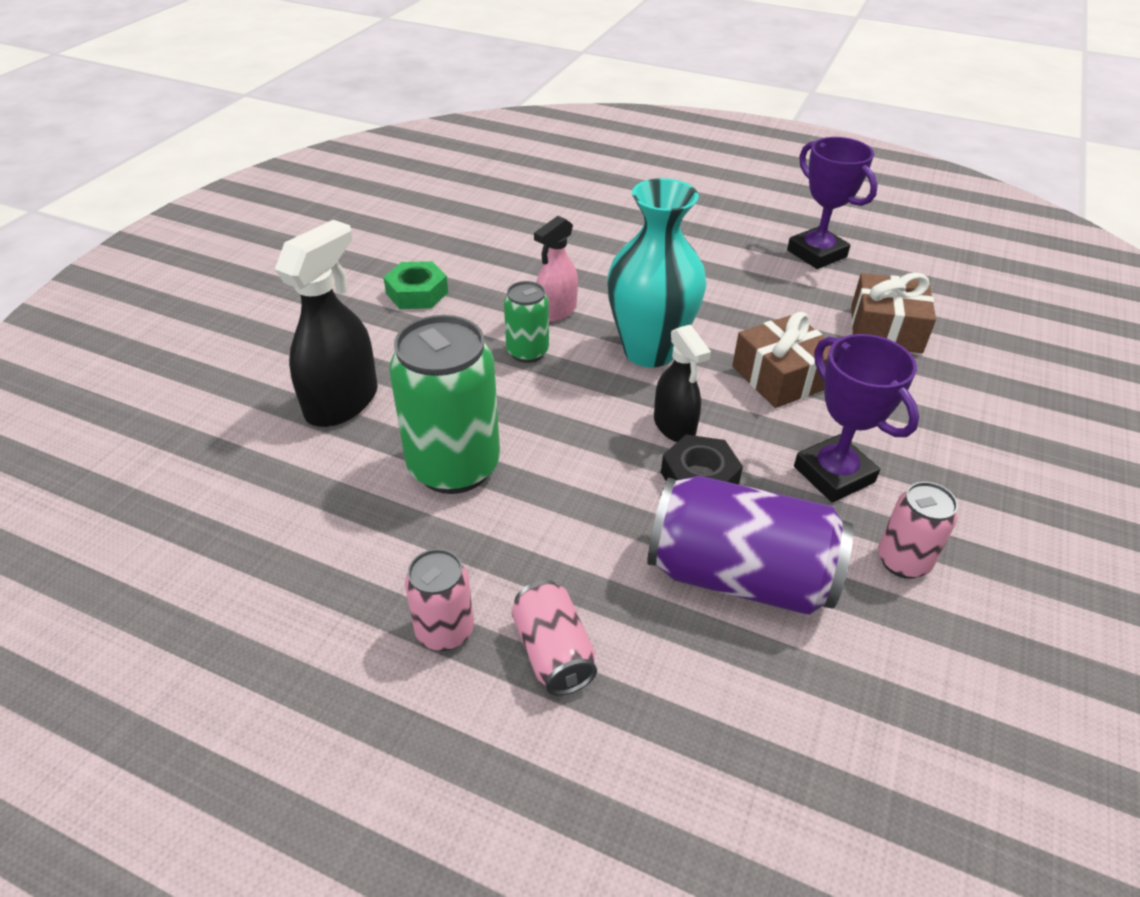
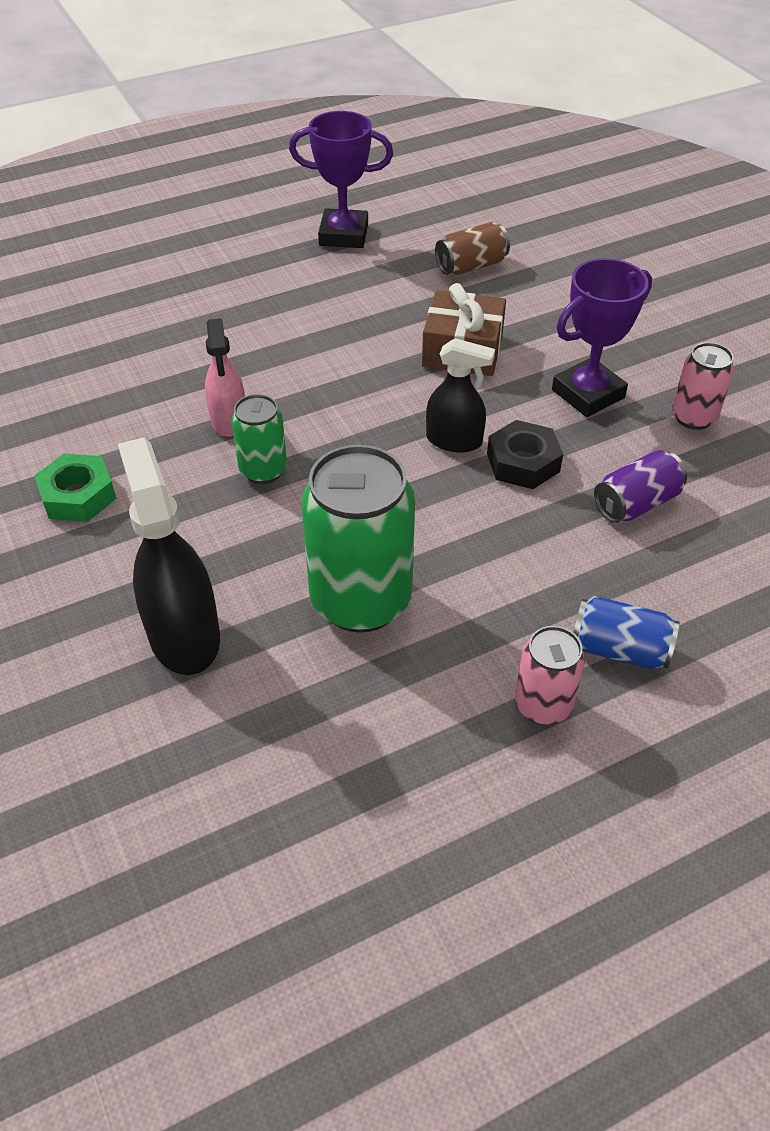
camera: 50 degrees left, 5 degrees up
pink can [512,580,597,696] -> blue can [573,596,679,669]
turquoise vase [607,178,707,367] -> none
purple can [647,476,854,615] -> purple can [594,450,687,523], size x0.53
purple trophy [794,334,919,503] -> purple trophy turned 45 degrees counterclockwise [552,258,652,417]
brown gift [851,273,936,353] -> brown can [435,222,510,275]

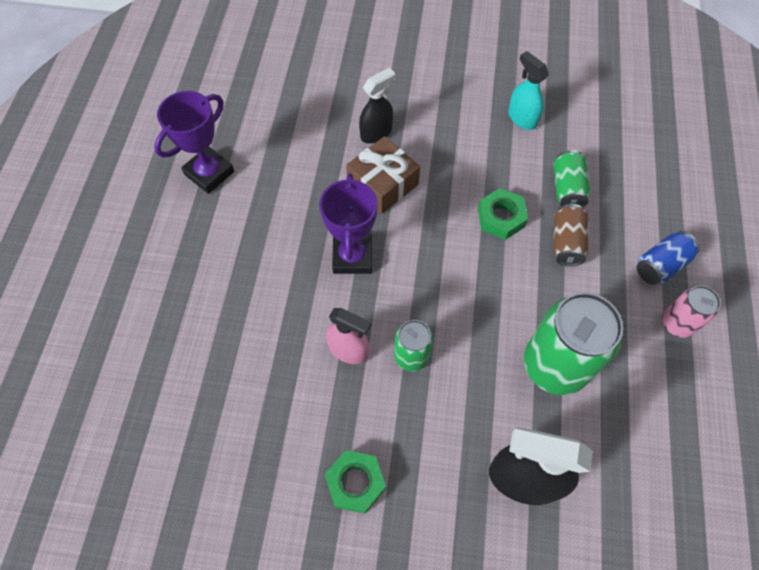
camera: 55 degrees left, 15 degrees up
black spray bottle [426,338,495,453] -> black spray bottle moved to [359,67,395,144]
brown can [435,222,510,275] -> brown can moved to [553,204,589,266]
black nut [487,420,563,489] -> green nut [478,188,528,240]
purple trophy [552,258,652,417] -> purple trophy moved to [319,173,378,274]
purple can [594,450,687,523] -> green can [553,150,591,207]
pink can [672,342,734,430] -> turquoise spray bottle [508,51,549,130]

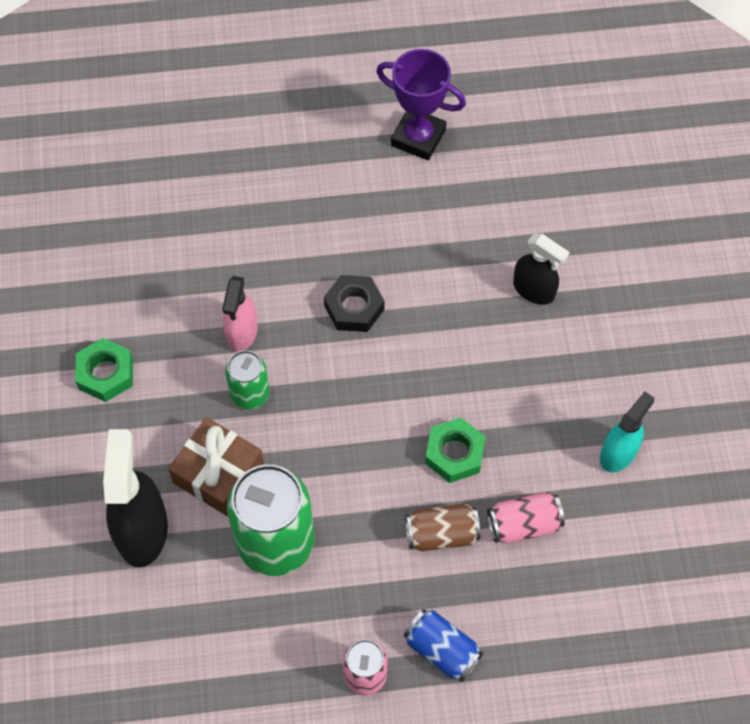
camera: 75 degrees right, 0 degrees up
purple trophy [319,173,378,274] -> black nut [324,275,384,332]
brown gift [346,136,420,214] -> brown gift moved to [168,417,264,516]
green can [553,150,591,207] -> pink can [487,492,565,544]

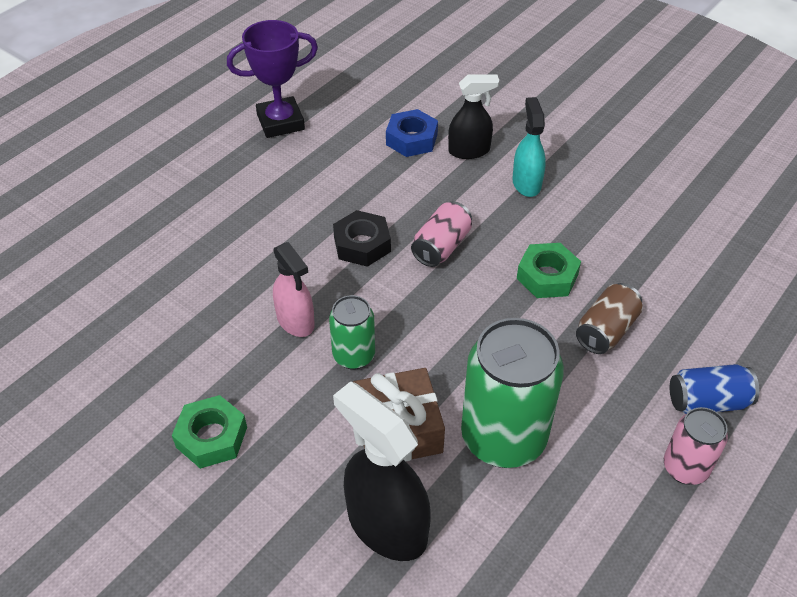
camera: 45 degrees left, 15 degrees down
pink can [487,492,565,544] -> pink can moved to [411,201,472,267]
turquoise spray bottle [600,392,654,472] -> turquoise spray bottle moved to [512,97,546,197]
none -> blue nut [386,109,438,157]

